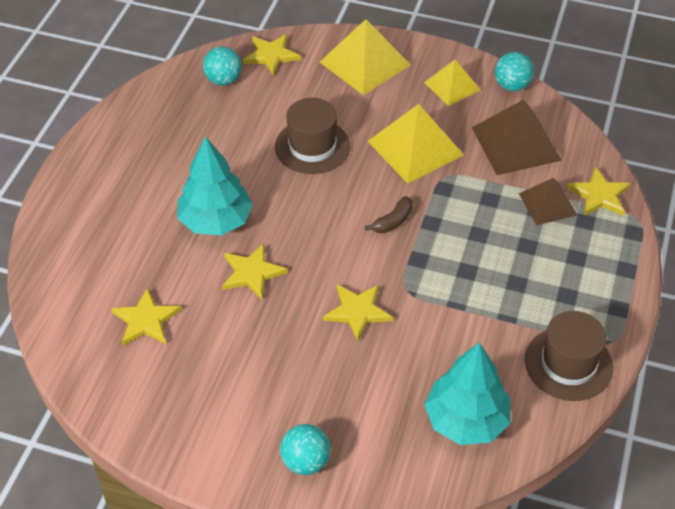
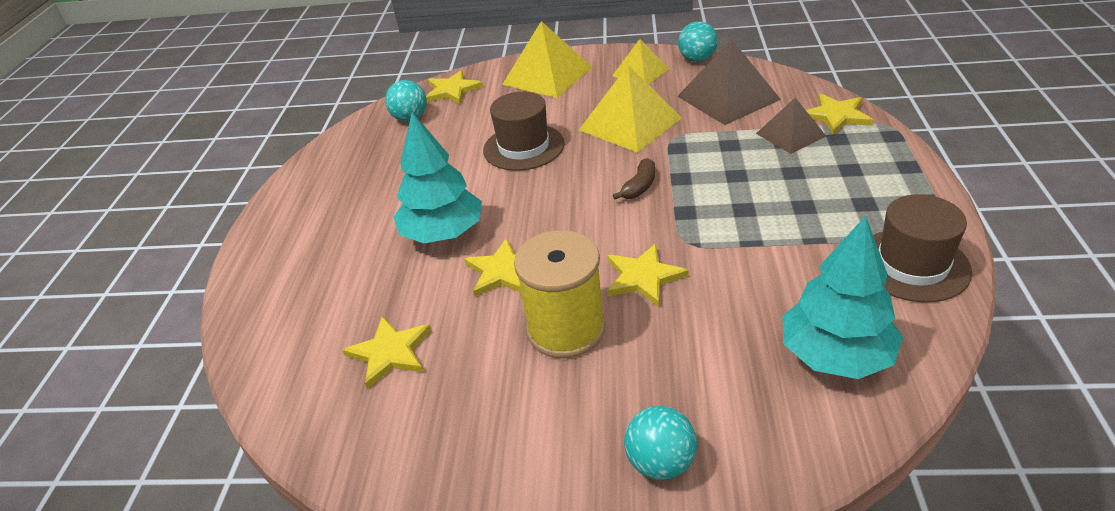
camera: 10 degrees left, 10 degrees down
none -> yellow spool [514,230,605,358]

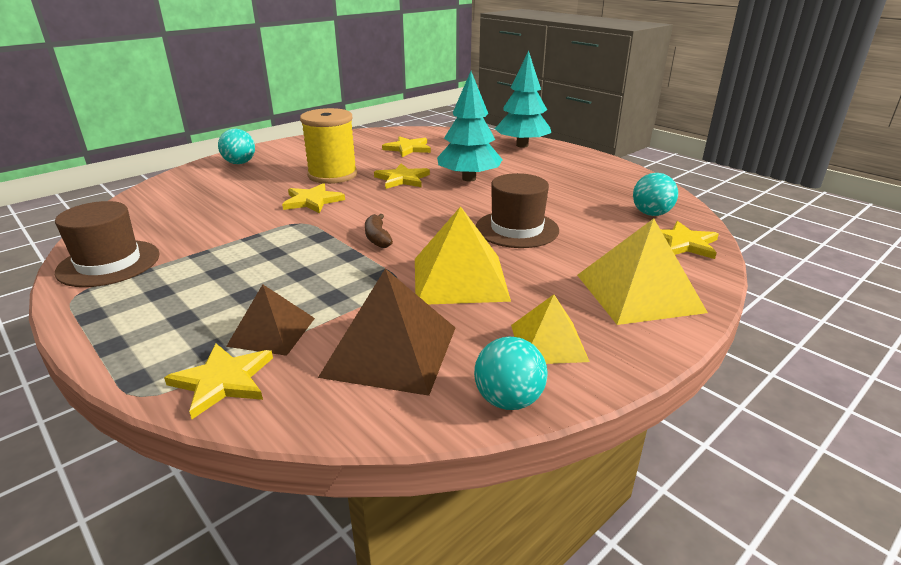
camera: 130 degrees right, 10 degrees down
turquoise tree [782,216,903,379] -> turquoise tree moved to [495,51,551,148]

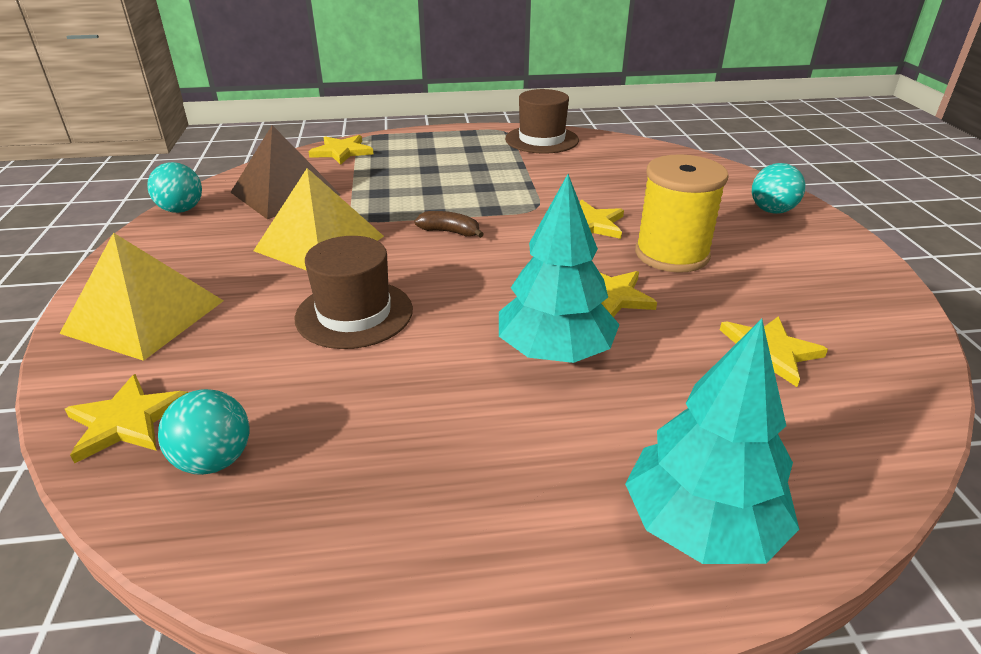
camera: 125 degrees right, 5 degrees up
brown pyramid [226,284,315,356] -> none
yellow pyramid [511,294,590,364] -> none

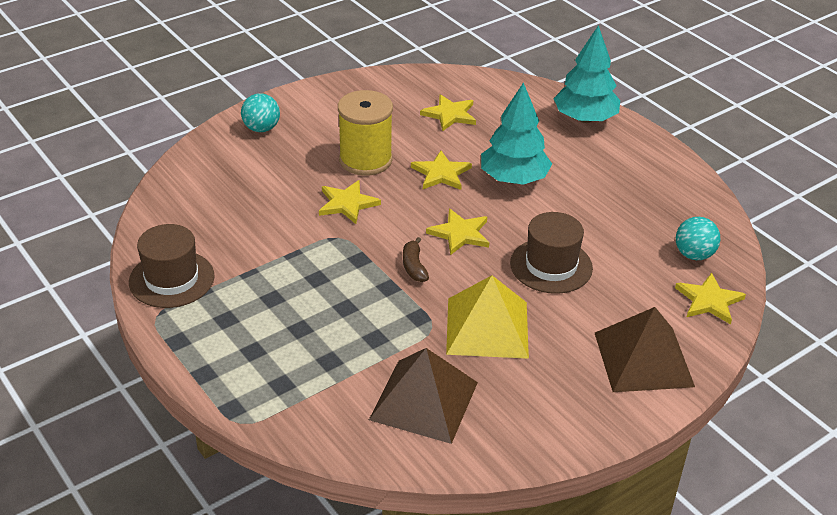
camera: 120 degrees left, 5 degrees up
yellow pyramid [59,233,224,361] -> brown pyramid [595,307,695,392]
turquoise ball [147,162,202,213] -> none
yellow star [308,135,373,165] -> yellow star moved to [426,209,489,255]

